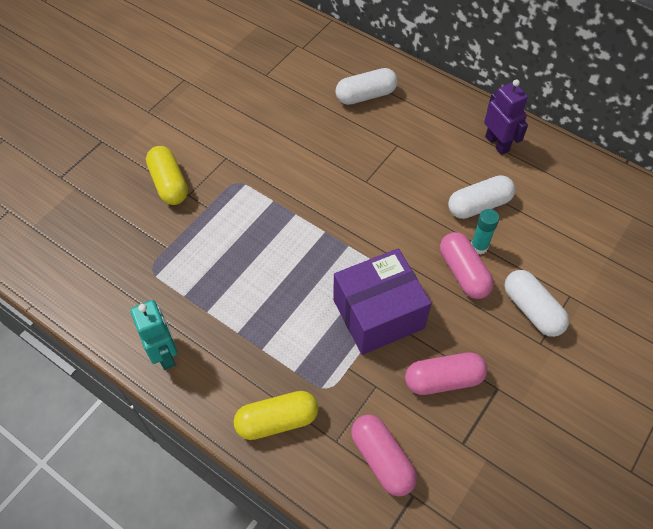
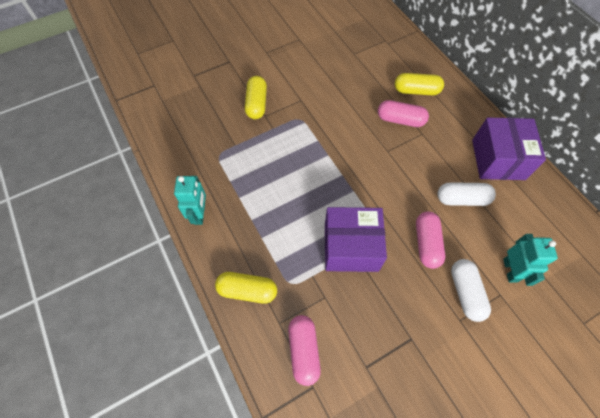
camera: 25 degrees right, 5 degrees up
white capsule [335,68,398,105] -> yellow capsule [395,73,444,95]
pink capsule [405,352,487,395] -> pink capsule moved to [378,100,429,127]
turquoise glue stick [471,209,499,254] -> none
purple robot [484,79,528,155] -> purple box [472,118,546,180]
none -> turquoise robot [503,234,558,286]

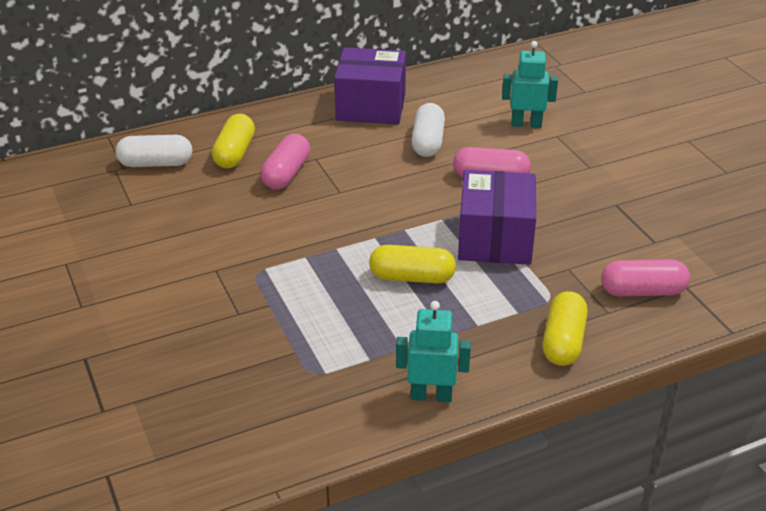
camera: 85 degrees left, 25 degrees down
yellow capsule [245,76,267,119] -> yellow capsule moved to [369,245,456,283]
white capsule [451,259,491,322] -> white capsule moved to [115,135,192,167]

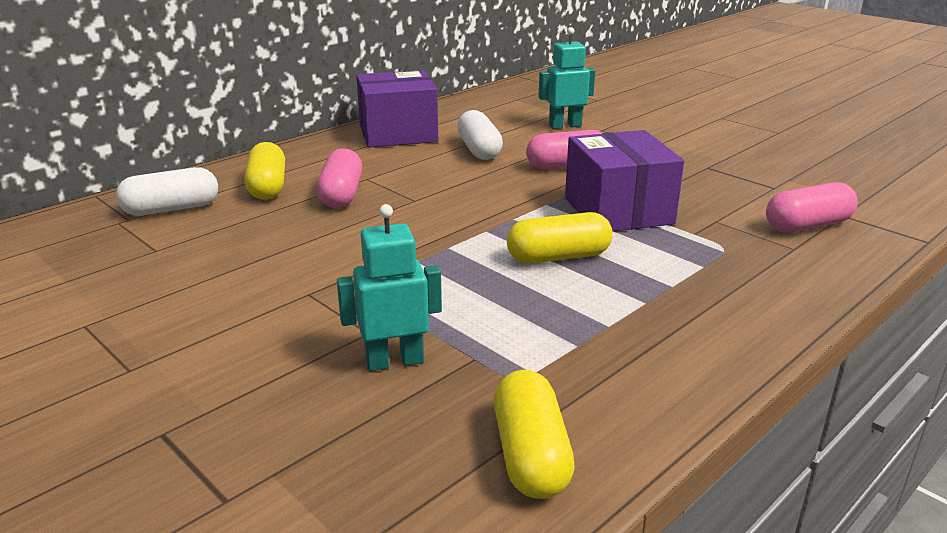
camera: 20 degrees left, 10 degrees down
turquoise robot [396,301,471,402] -> turquoise robot moved to [337,204,442,371]
yellow capsule [543,291,588,366] -> yellow capsule moved to [494,370,575,499]

